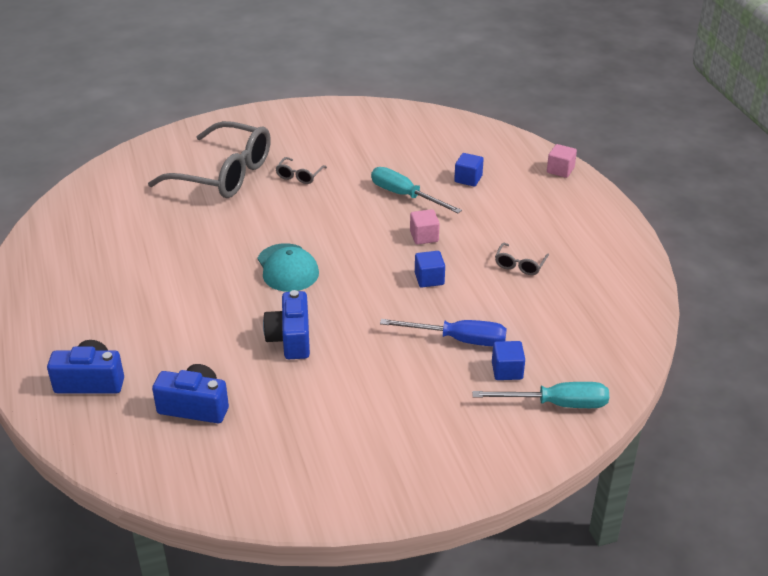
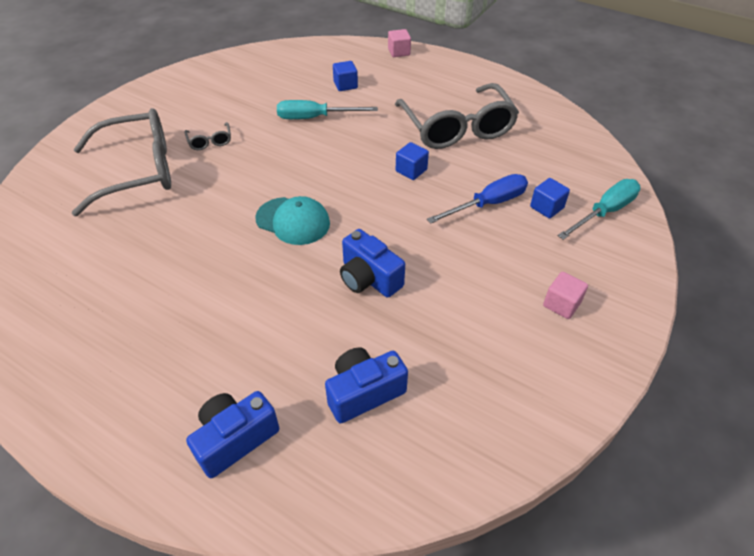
camera: 40 degrees left, 10 degrees up
pink cube [410,209,440,245] -> pink cube moved to [543,272,588,319]
grey glasses [495,243,549,275] -> grey glasses [395,83,519,149], size x2.48

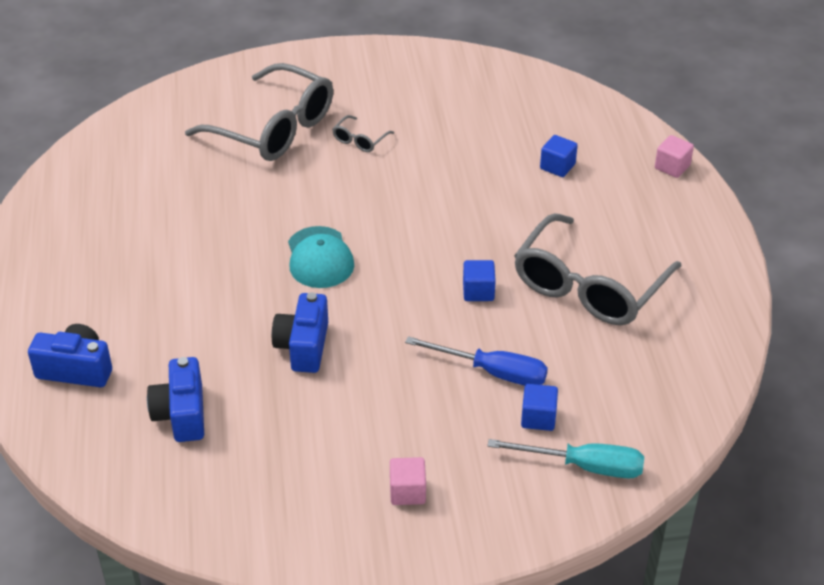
camera: 50 degrees right, 5 degrees down
turquoise screwdriver [277,100,378,119] -> none
blue camera [325,347,408,423] -> blue camera turned 120 degrees counterclockwise [147,357,204,442]

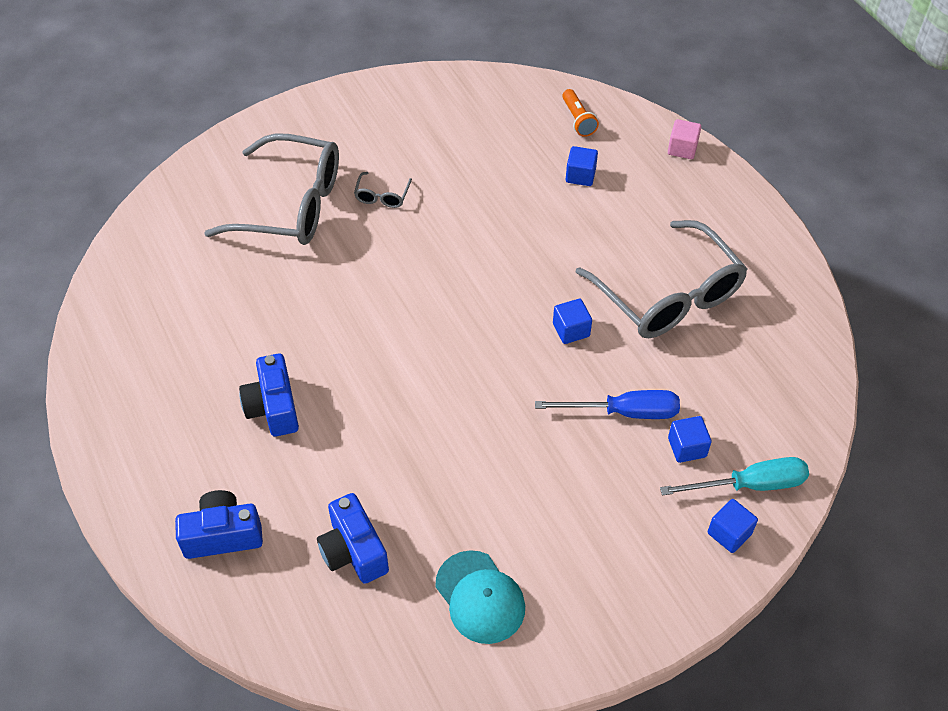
camera: 20 degrees left, 10 degrees up
blue camera [272,292,328,373] -> blue camera moved to [239,353,299,436]
turquoise cap [288,226,354,288] -> turquoise cap moved to [435,550,525,644]
pink cube [390,457,426,505] -> none
grey glasses [514,213,682,325] -> grey glasses turned 45 degrees counterclockwise [576,220,748,338]
none -> orange flashlight [562,89,599,137]
none -> blue cube [708,499,758,553]

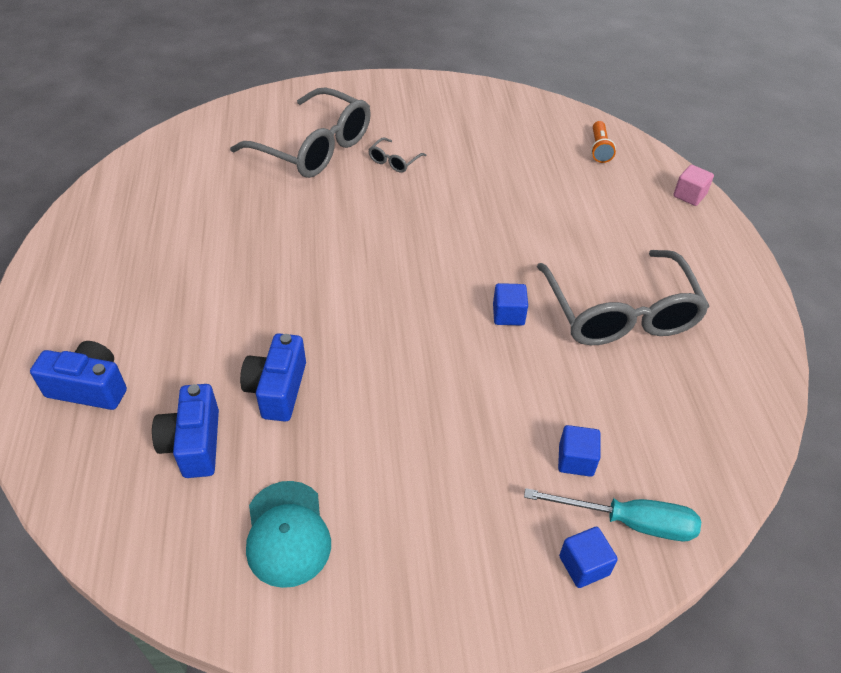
camera: 20 degrees right, 5 degrees down
blue camera [239,353,299,436] -> blue camera moved to [240,333,306,422]
blue screwdriver [535,390,680,419] -> none
blue cube [566,146,598,186] -> none

